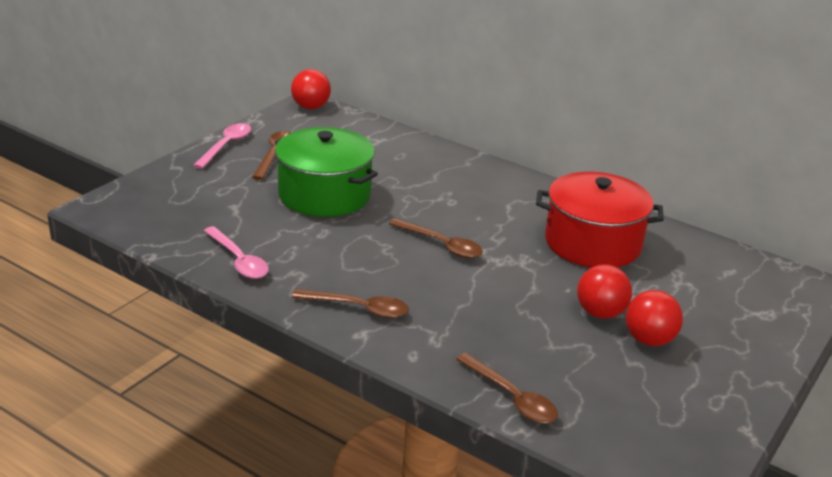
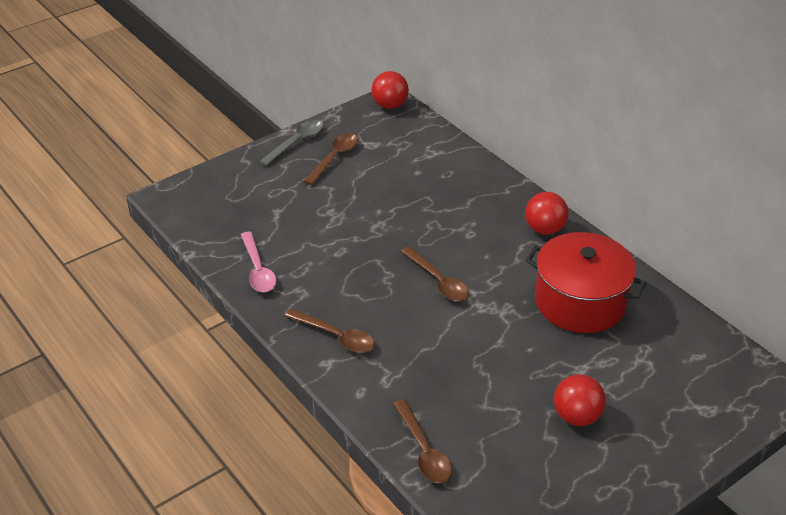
camera: 20 degrees right, 10 degrees up
pink spoon [193,123,251,169] -> grey spoon [259,120,324,166]
green pot [275,127,378,217] -> none
red ball [577,264,632,319] -> red ball moved to [525,192,569,235]

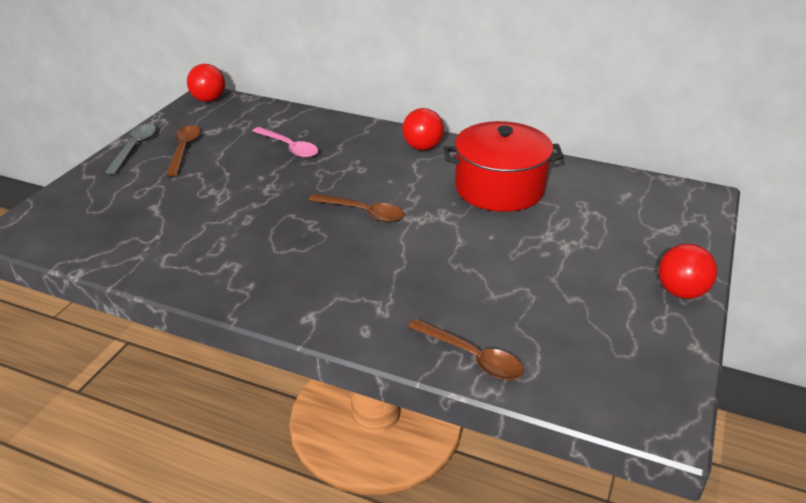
camera: 30 degrees left, 5 degrees down
pink spoon [241,232,277,292] -> pink spoon moved to [253,127,318,158]
brown spoon [285,309,375,353] -> none
red ball [554,374,606,426] -> red ball moved to [658,244,717,299]

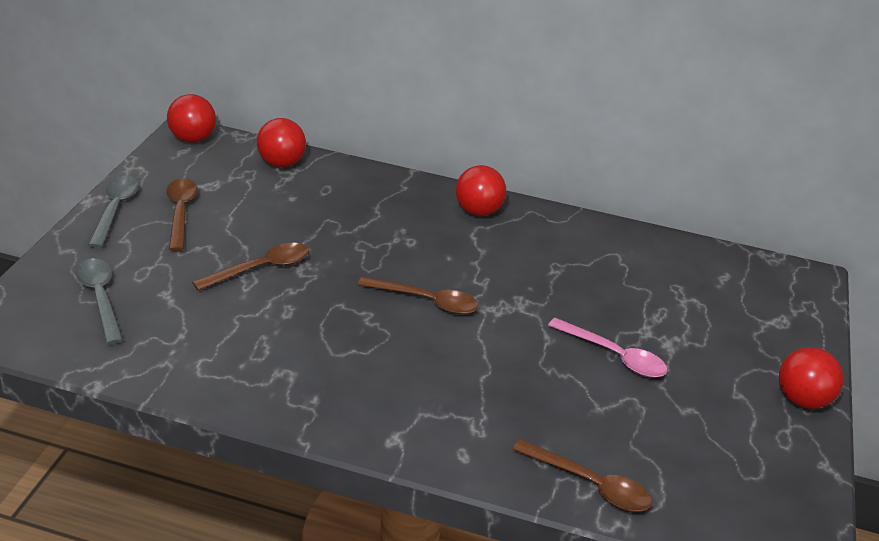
camera: 10 degrees left, 0 degrees up
pink spoon [253,127,318,158] -> pink spoon moved to [548,318,668,378]
red pot [443,121,564,212] -> none
none -> grey spoon [76,258,123,344]
none -> brown spoon [192,243,309,291]
none -> red ball [257,118,306,167]

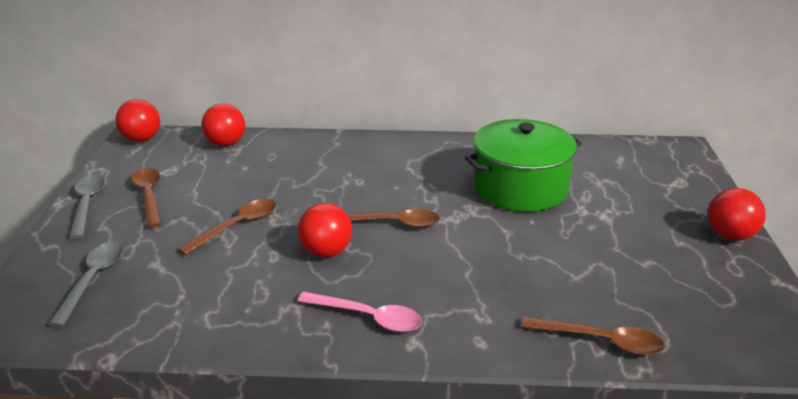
camera: 10 degrees left, 5 degrees down
grey spoon [76,258,123,344] -> grey spoon turned 45 degrees clockwise [48,242,123,327]
red ball [456,165,506,216] -> red ball moved to [298,203,352,257]
pink spoon [548,318,668,378] -> pink spoon moved to [298,292,422,332]
none -> green pot [464,119,582,212]

